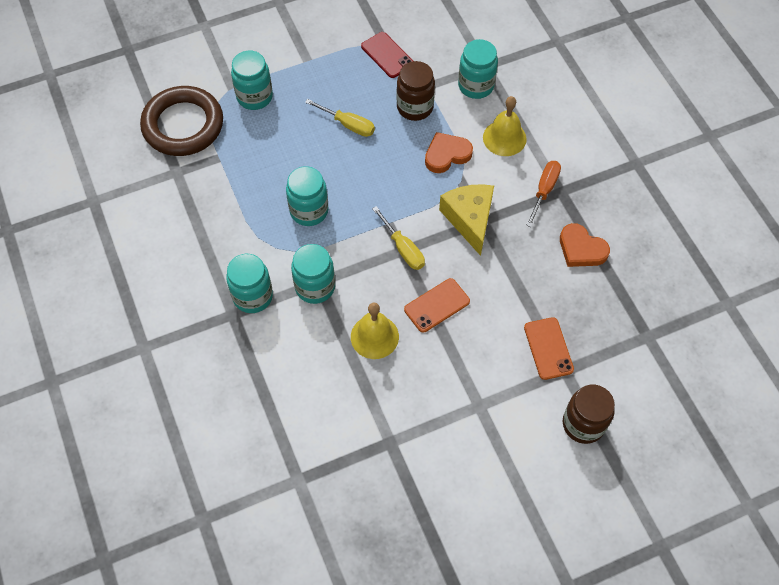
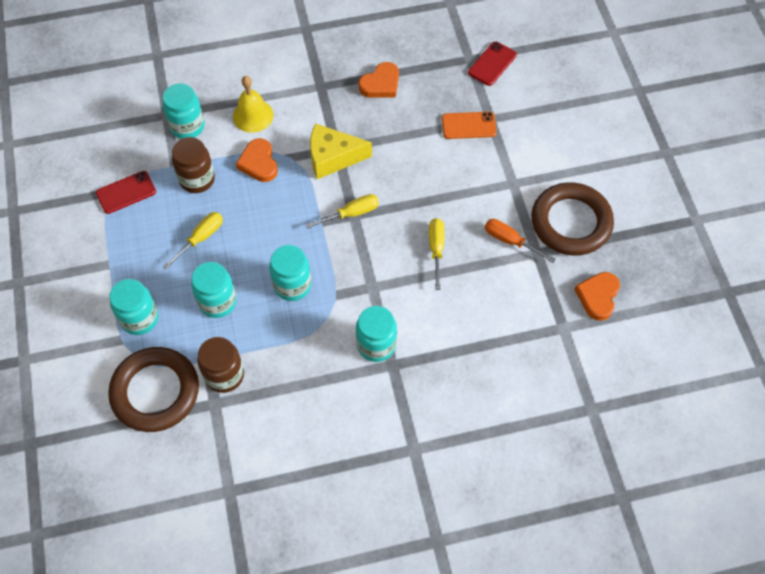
camera: 80 degrees left, 0 degrees up
turquoise jar [291,244,335,304] -> turquoise jar moved to [191,262,237,318]
yellow bell [351,302,399,359] -> yellow screwdriver [429,218,445,290]
orange phone [404,278,470,333] -> none
orange screwdriver [526,161,561,227] -> orange screwdriver moved to [485,219,556,263]
brown jar [563,385,615,444] -> brown jar moved to [198,337,244,393]
none -> red phone [468,41,517,86]
none -> brown ring [531,182,614,255]
none -> orange heart [574,272,620,321]

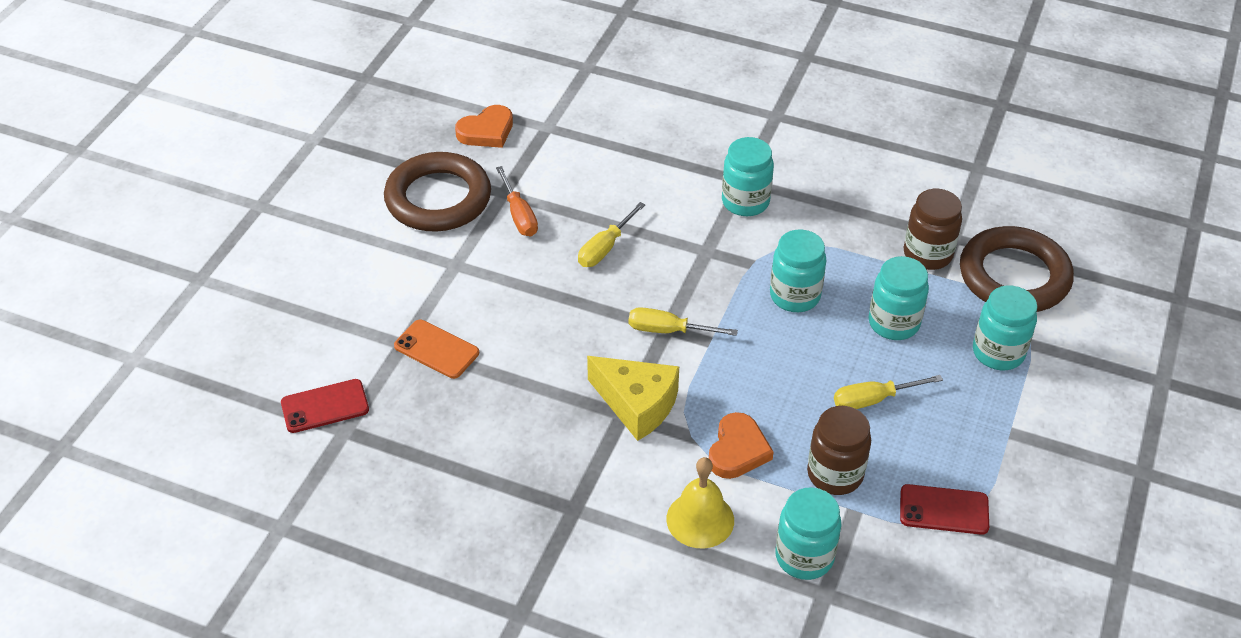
camera: 145 degrees left, 15 degrees down
orange heart [358,62,399,98] -> none

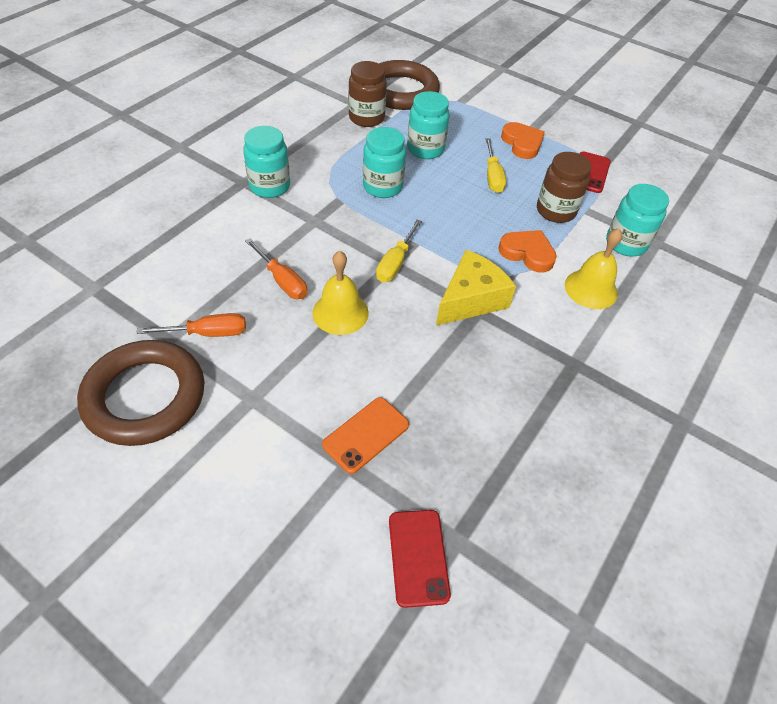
camera: 80 degrees left, 5 degrees up
orange heart [455,105,513,148] -> orange heart moved to [501,122,545,159]
yellow screwdriver [578,202,646,267] -> orange screwdriver [245,238,307,299]
turquoise jar [973,285,1037,370] -> none
none -> yellow bell [312,251,369,335]

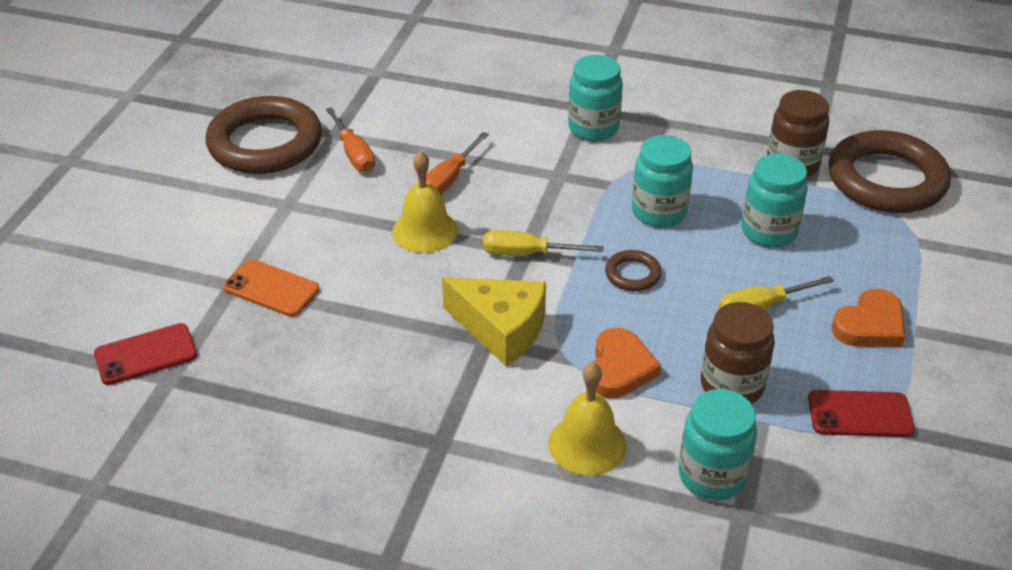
camera: 75 degrees right, 10 degrees down
none -> brown ring [605,250,662,291]

